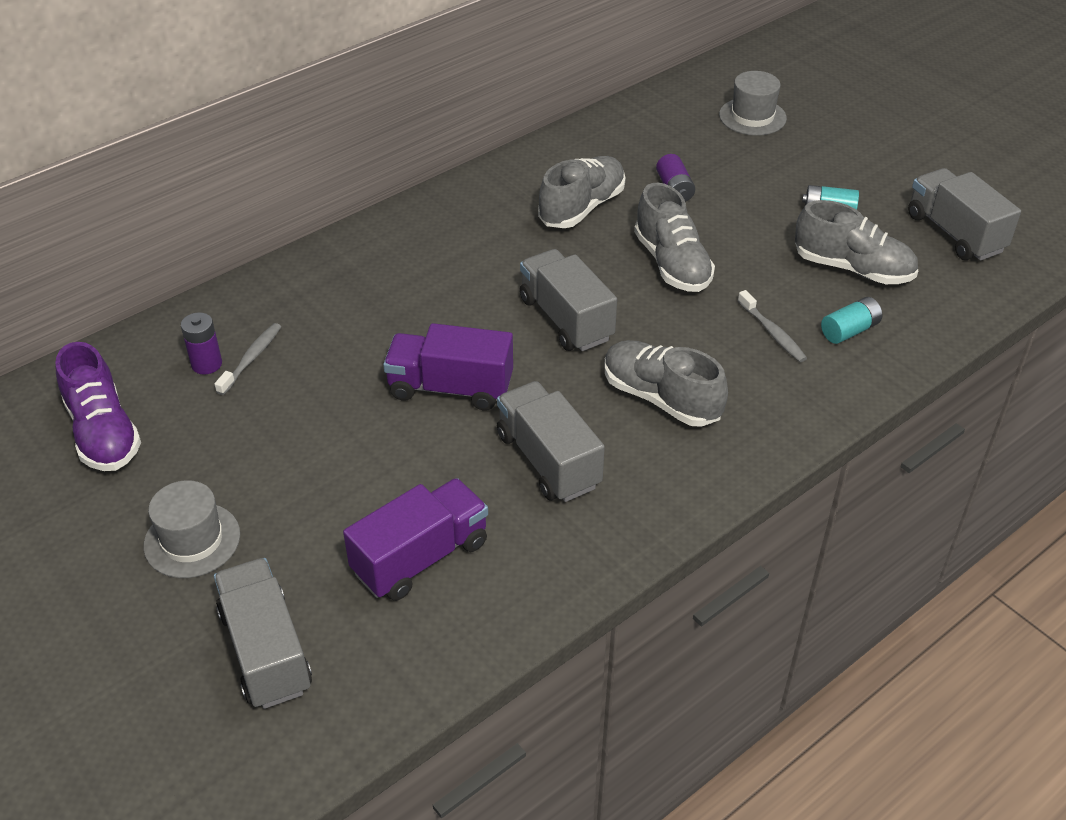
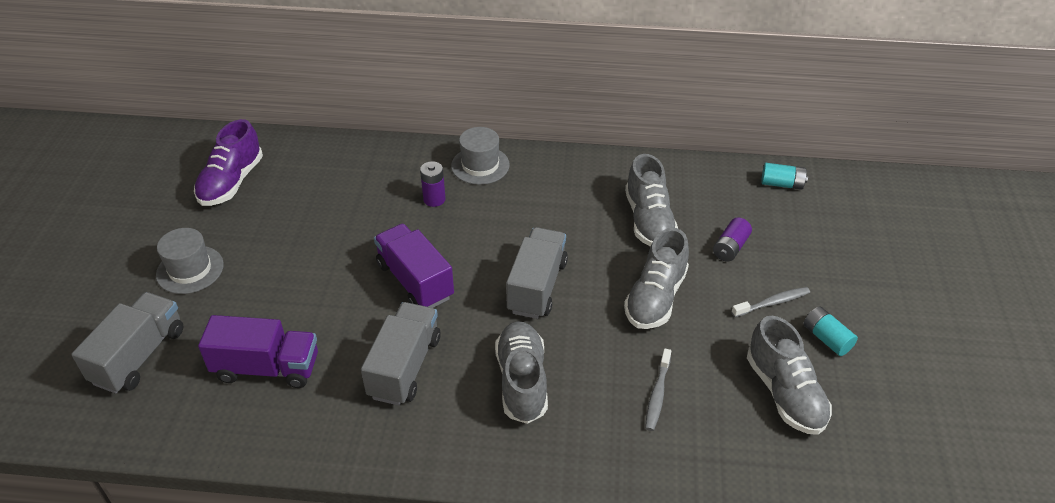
camera: 45 degrees right, 0 degrees up
purple battery [181,312,222,375] -> purple battery moved to [420,161,446,207]
grey toothbrush [215,323,281,395] -> grey toothbrush moved to [731,287,810,317]
grey shoe [538,156,625,228] -> grey shoe turned 90 degrees clockwise [625,154,678,247]
grey hat [719,71,787,136] -> grey hat moved to [451,127,510,185]
turquoise battery [821,297,882,344] -> turquoise battery moved to [761,163,808,190]
grey truck [908,168,1021,261] -> none

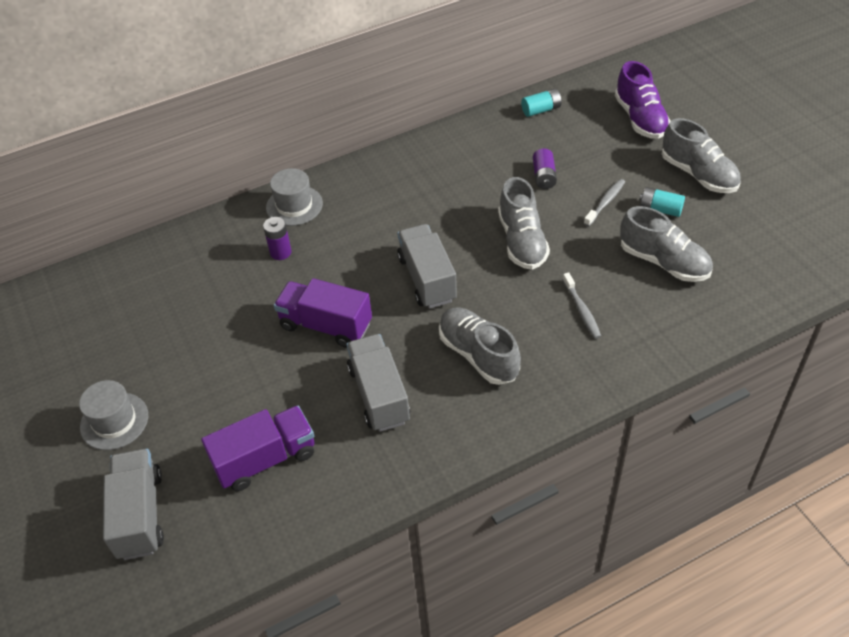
camera: 30 degrees left, 5 degrees up
purple shoe [194,119,263,206] -> purple shoe moved to [615,61,671,139]
grey shoe [625,154,678,247] -> grey shoe moved to [662,118,741,193]

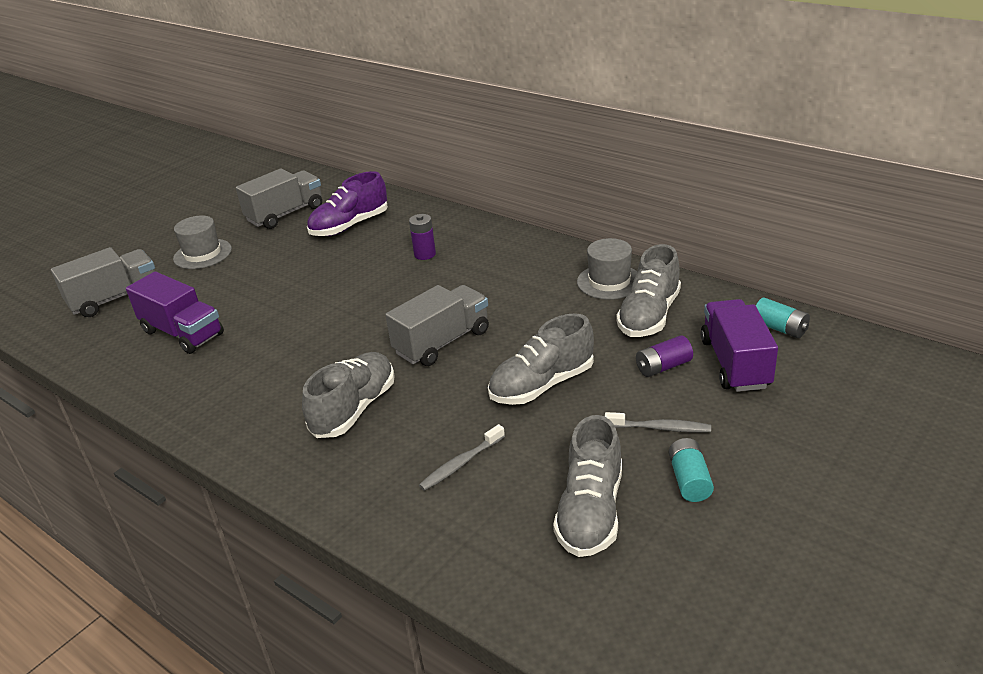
camera: 65 degrees right, 15 degrees down
grey hat [266,168,323,226] -> grey hat moved to [577,238,637,300]
purple truck [274,278,372,348] -> purple truck moved to [701,299,778,392]
grey truck [346,334,410,432] -> grey truck moved to [236,169,322,229]
purple shoe [615,61,671,139] -> purple shoe moved to [307,171,388,237]
grey shoe [662,118,741,193] -> grey shoe moved to [616,244,681,337]

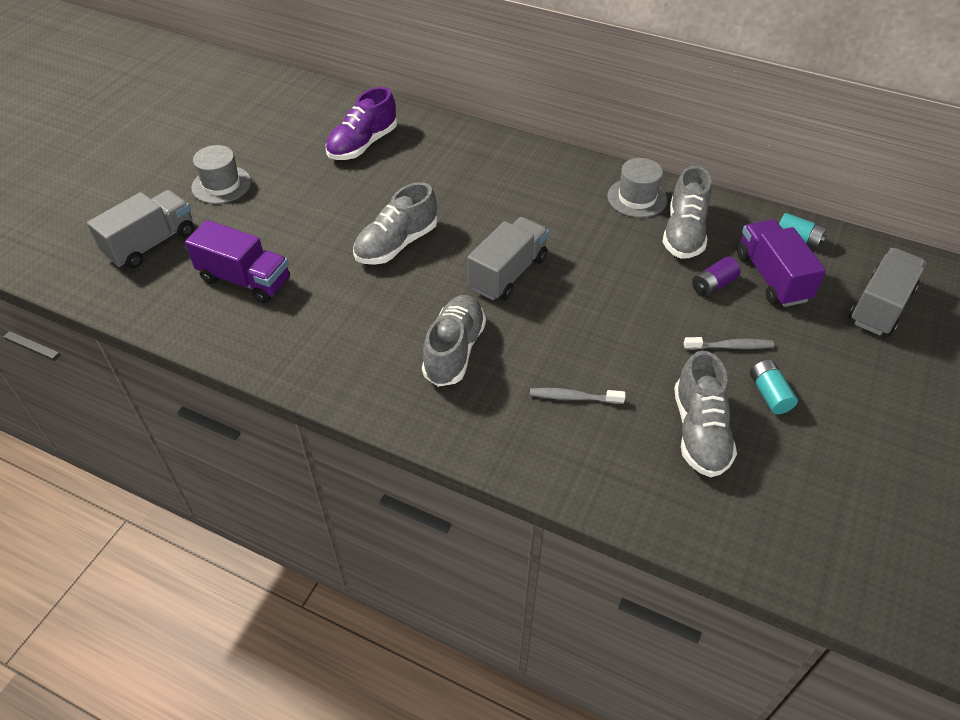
camera: 15 degrees left, 15 degrees up
grey truck [236,169,322,229] -> grey truck moved to [849,248,926,335]
purple battery [409,214,436,260] -> none
grey toothbrush [419,424,505,491] -> grey toothbrush turned 60 degrees clockwise [530,388,625,404]
grey shoe [488,313,594,405] -> grey shoe moved to [353,182,437,265]

